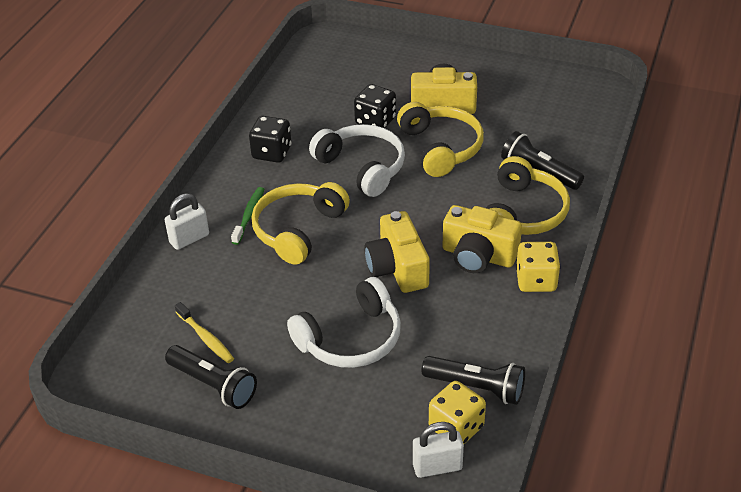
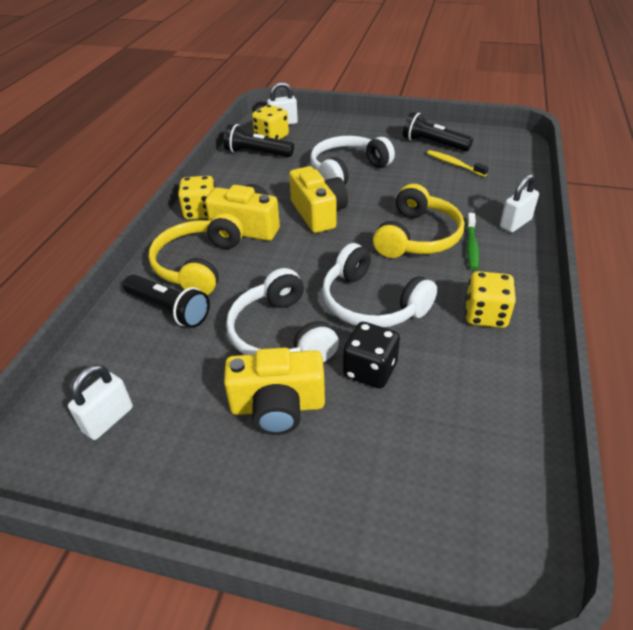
camera: 175 degrees right, 0 degrees up
black dice [249,116,292,163] -> yellow dice [465,271,516,328]
yellow headphones [397,102,484,177] -> white headphones [226,268,339,362]
none -> white padlock [68,364,133,440]

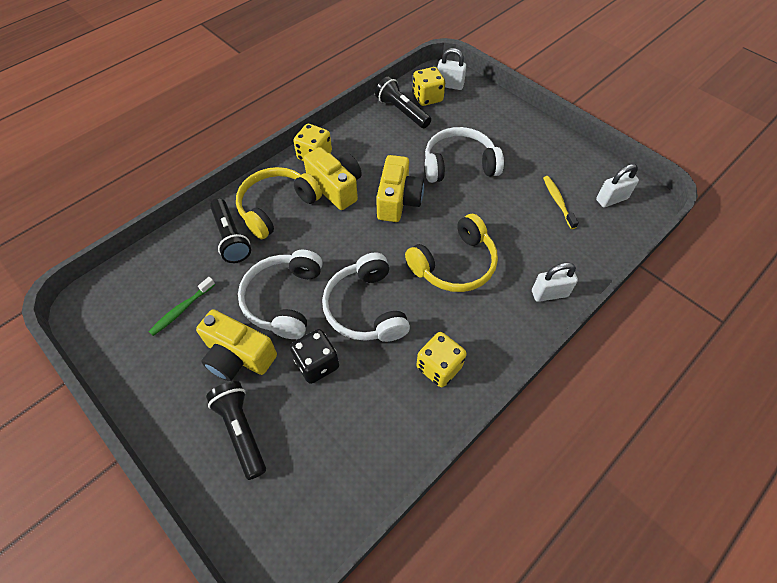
camera: 30 degrees right, 15 degrees up
white padlock [68,364,133,440] -> white padlock moved to [596,164,639,207]
black flashlight [403,112,473,151] -> black flashlight moved to [206,381,266,480]
green toothbrush [466,213,479,270] -> green toothbrush moved to [148,277,215,336]

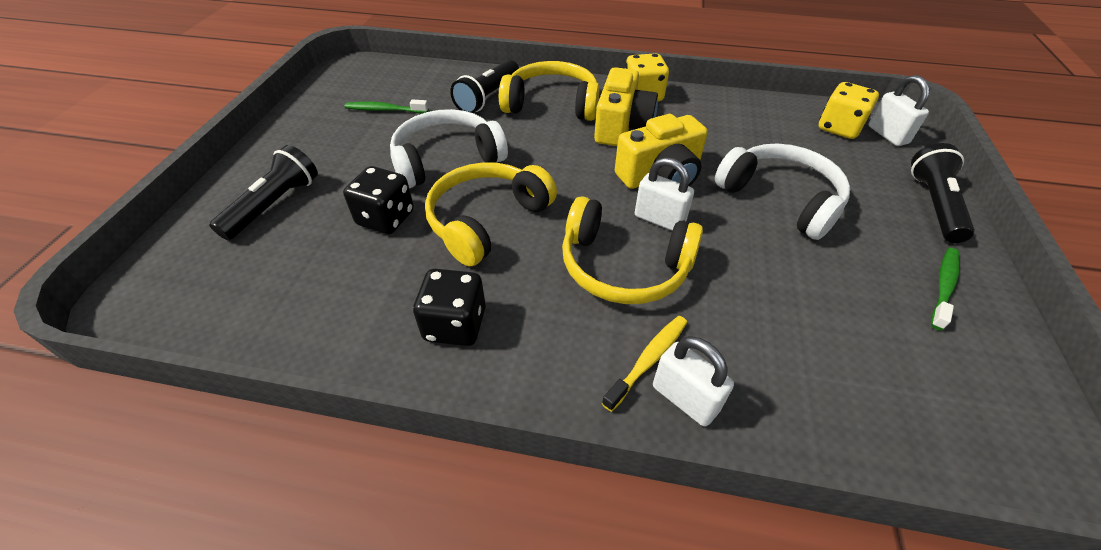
camera: 55 degrees right, 10 degrees down
yellow camera [196,309,277,381] -> none
white headphones [322,253,410,342] -> yellow headphones [425,162,557,266]
black flashlight [375,76,431,128] -> black flashlight moved to [911,143,975,243]
yellow dice [416,332,467,387] -> black dice [413,269,486,346]
yellow toothbrush [543,176,579,229] -> yellow toothbrush moved to [602,316,687,412]
white padlock [596,164,639,207] -> white padlock moved to [635,157,694,231]
none -> green toothbrush [931,248,960,331]

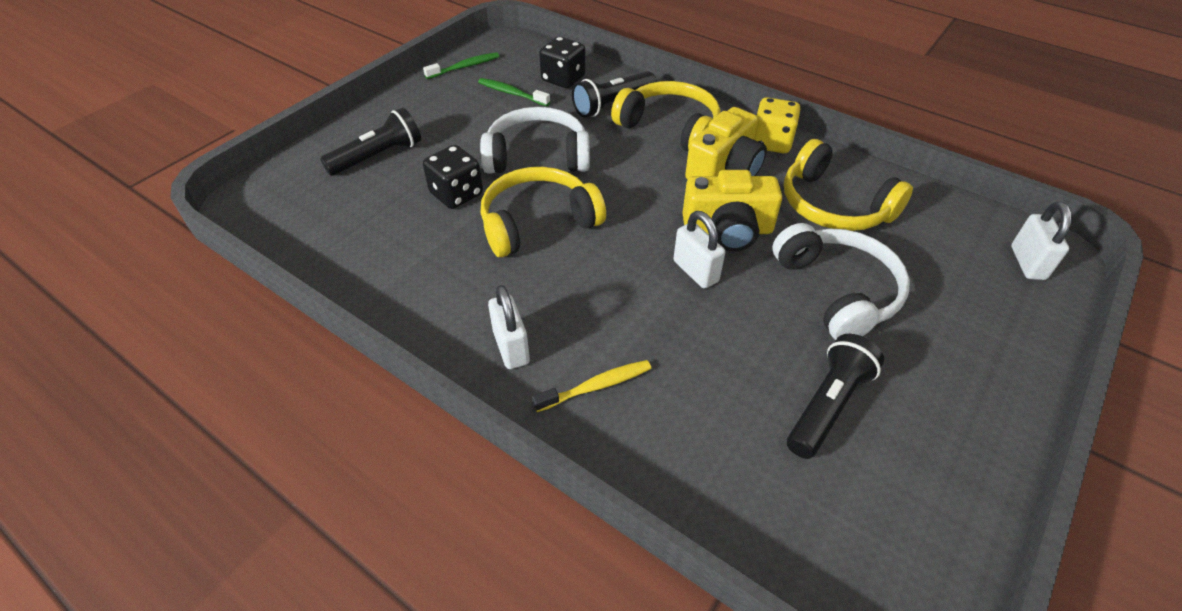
camera: 25 degrees right, 0 degrees up
black dice [413,269,486,346] -> black dice moved to [539,37,586,88]
yellow headphones [562,196,703,304] -> yellow headphones moved to [784,139,913,231]
white padlock [653,336,734,427] -> white padlock moved to [488,285,530,369]
yellow dice [819,82,879,139] -> none
black flashlight [911,143,975,243] -> black flashlight moved to [787,334,884,459]
green toothbrush [931,248,960,331] -> green toothbrush moved to [423,52,499,79]

